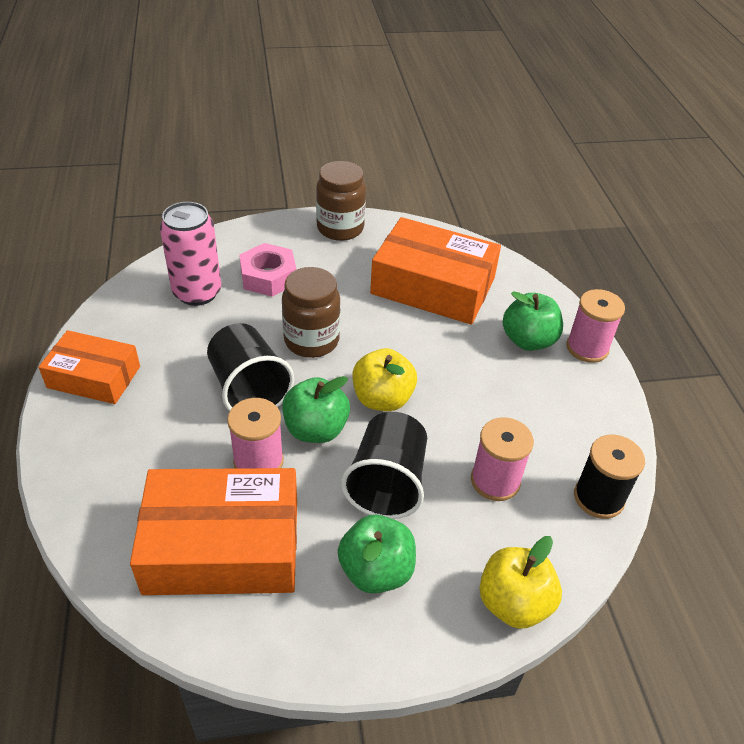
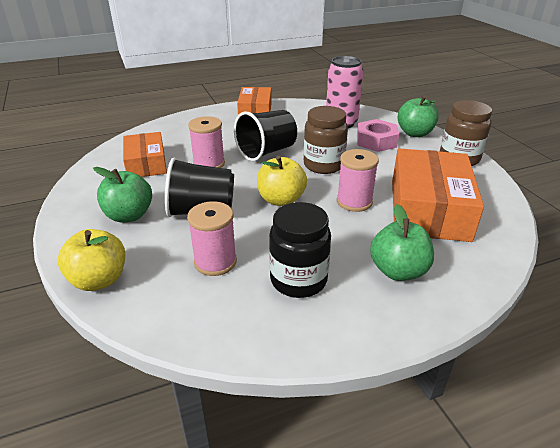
camera: 80 degrees right, 10 degrees down
orange box [130,468,297,595] -> orange box [123,132,167,177], size x0.61
green apple [282,376,350,443] -> green apple moved to [397,95,439,137]
pink spool [566,289,625,363] -> pink spool moved to [337,149,379,212]
black spool [574,434,645,519] -> none
none -> black jar [269,202,331,298]

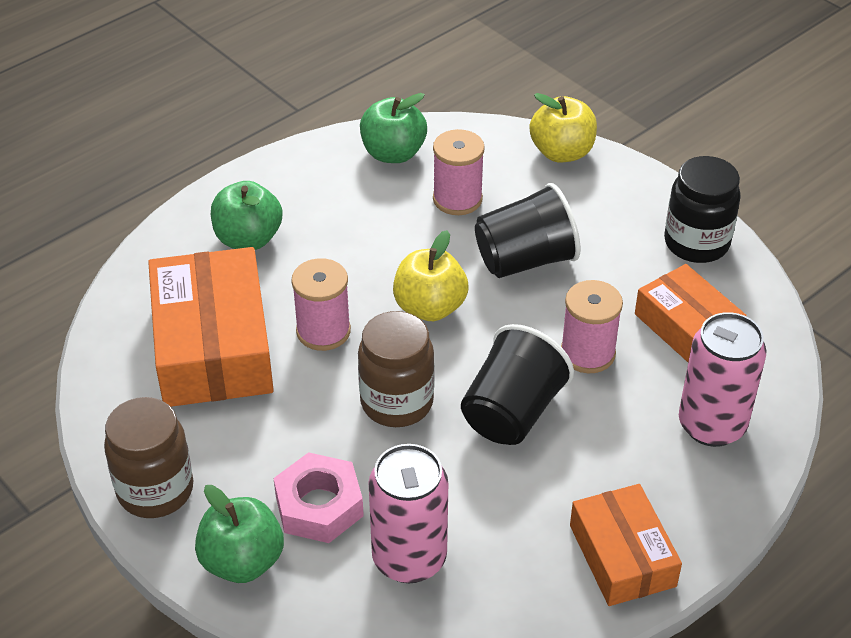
camera: 160 degrees right, 10 degrees up
green apple [93,167,152,223] -> green apple moved to [360,93,427,163]
black jar [269,202,331,298] -> black jar moved to [664,156,741,263]
none -> pink can [679,312,766,447]

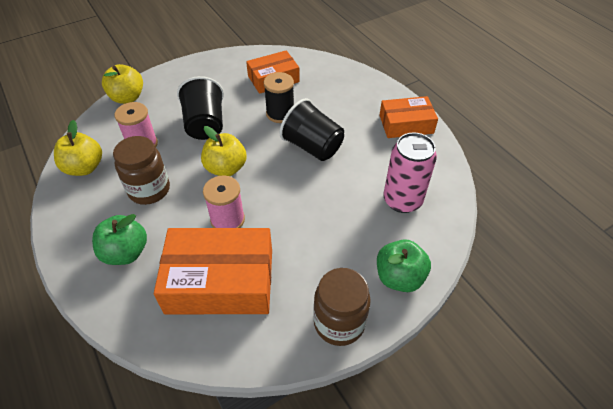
camera: 80 degrees left, 5 degrees up
pink nut [274,452,364,543] -> none
brown jar [358,311,435,427] -> brown jar moved to [113,136,170,205]
green apple [360,93,427,163] -> yellow apple [54,120,102,176]
pink spool [561,280,623,373] -> black spool [264,72,294,123]
black jar [664,156,741,263] -> none
pink can [679,312,766,447] -> none

